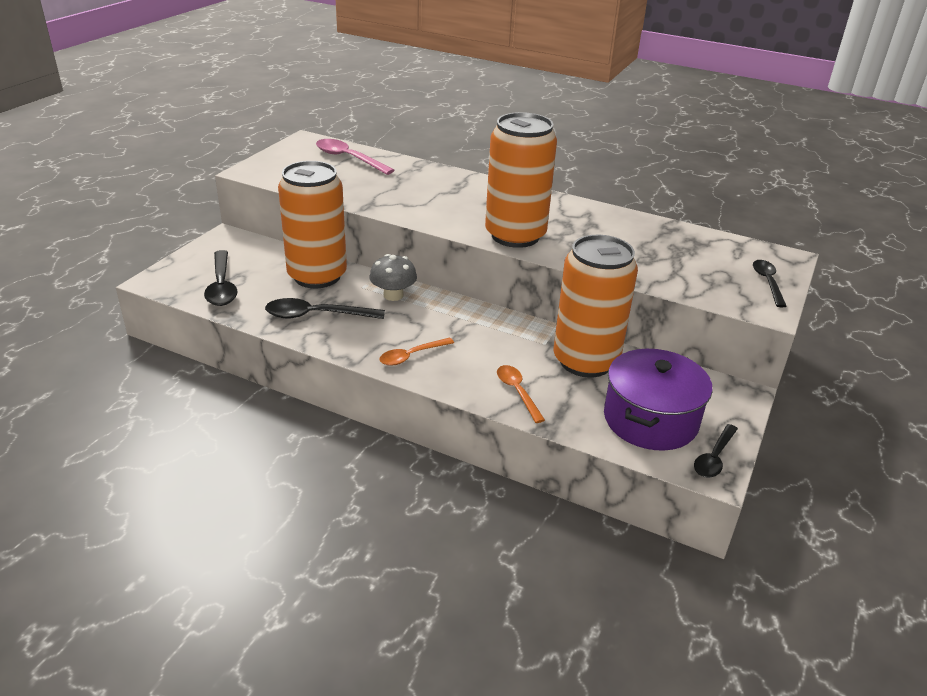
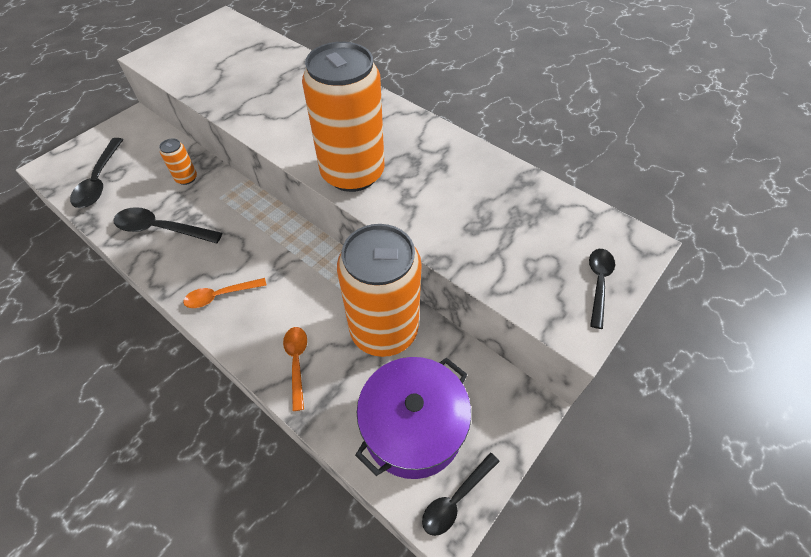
camera: 15 degrees right, 20 degrees up
orange can [278,161,347,288] -> orange can [159,138,197,185], size x0.41
pink spoon [316,139,394,175] -> none
grey mushroom [370,254,417,301] -> none

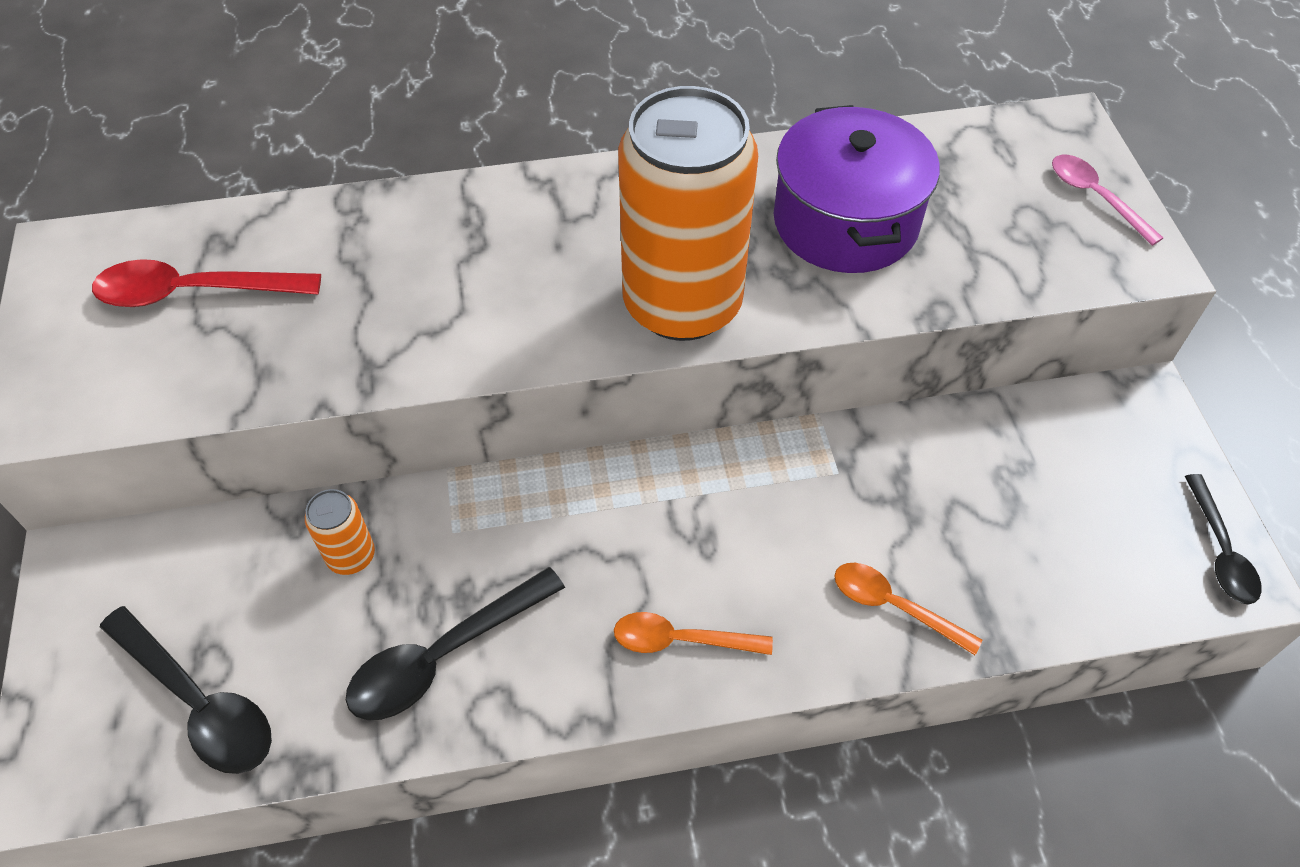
camera: 50 degrees left, 0 degrees up
orange spoon [183,278,266,308] -> orange spoon turned 75 degrees clockwise [614,612,773,655]
orange can [337,224,422,357] -> none
purple pot [355,357,471,479] -> purple pot moved to [774,105,940,273]
black spoon [589,249,615,329] -> pink spoon [1052,155,1163,246]
none -> red spoon [92,259,321,307]

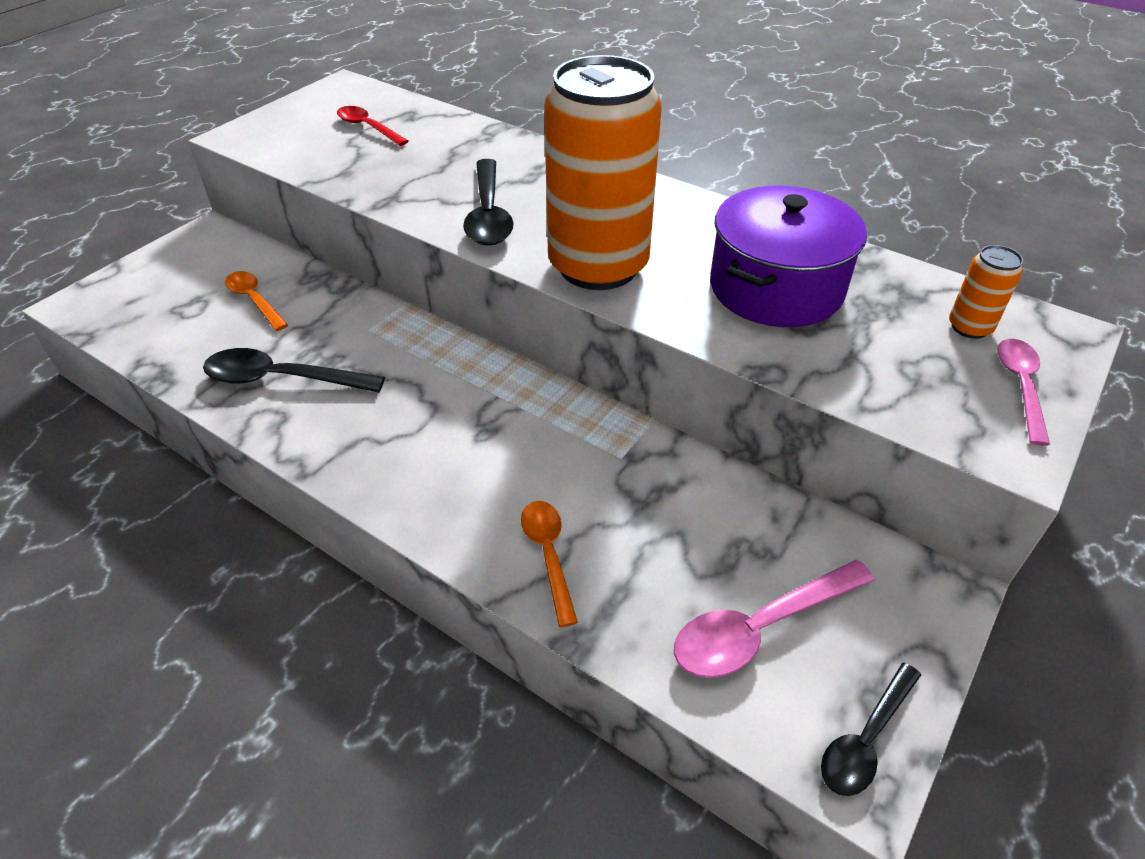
camera: 45 degrees right, 10 degrees down
red spoon [92,259,321,307] -> red spoon [337,106,408,146], size x0.66
black spoon [100,606,272,774] -> black spoon moved to [463,159,514,246]
orange can [305,489,375,575] -> orange can moved to [949,245,1023,339]
orange spoon [614,612,773,655] -> orange spoon moved to [225,271,288,331]
none -> pink spoon [674,560,875,678]

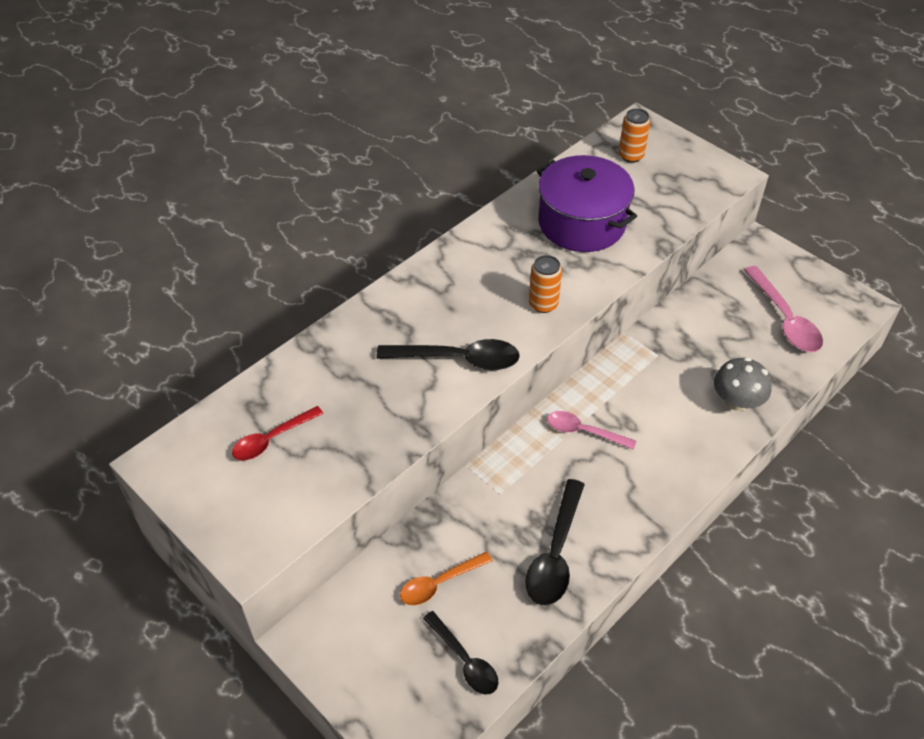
camera: 80 degrees left, 5 degrees up
orange spoon [521,501,578,627] -> grey mushroom [714,357,772,411]
orange can [544,55,662,290] -> orange can [529,255,562,313], size x0.41
black spoon [821,663,921,796] -> black spoon moved to [423,611,498,695]
pink spoon [997,339,1050,446] -> pink spoon moved to [547,411,636,450]

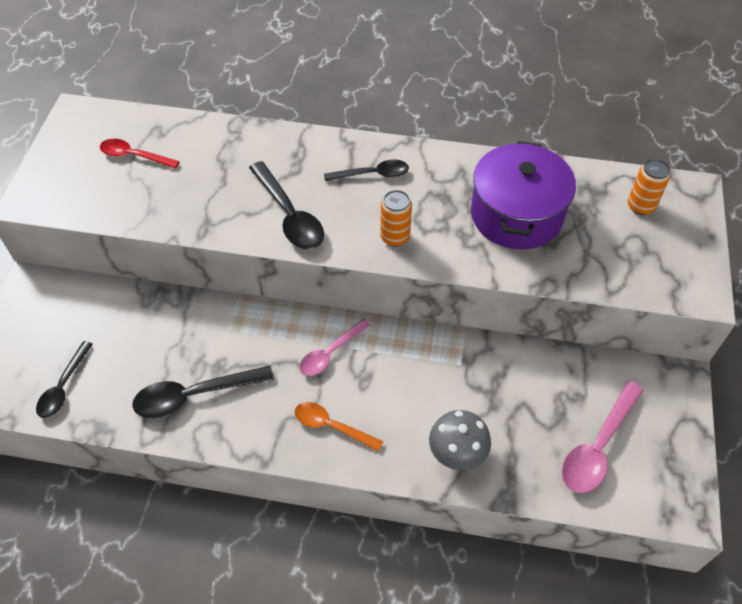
camera: 55 degrees right, 5 degrees up
orange spoon [400,551,493,605] -> orange spoon moved to [294,402,383,451]
pink spoon [547,411,636,450] -> pink spoon turned 120 degrees counterclockwise [299,319,370,376]
none -> black spoon [324,160,409,181]

